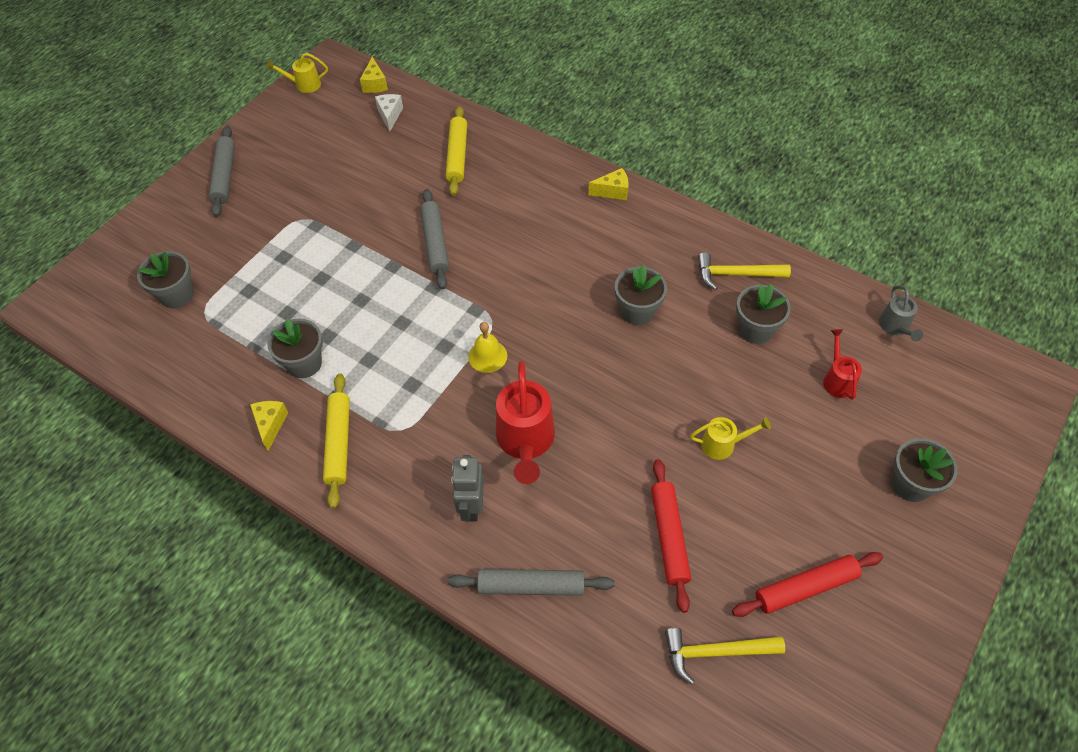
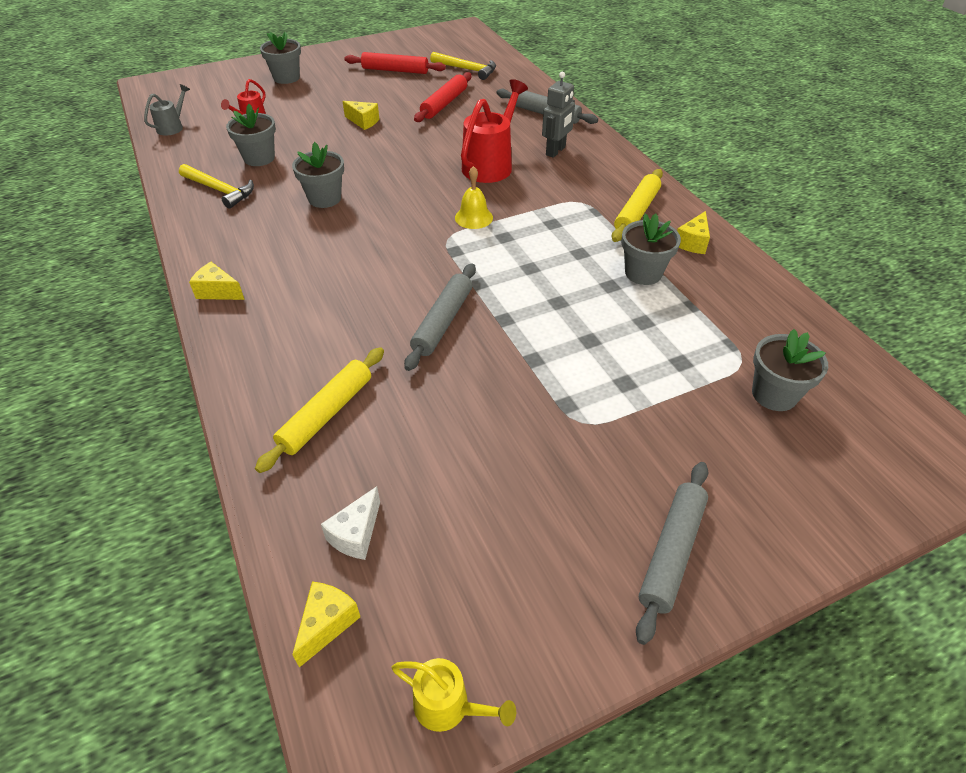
camera: 150 degrees left, 10 degrees down
yellow watering can [690,417,771,460] -> yellow cheese [343,101,379,130]

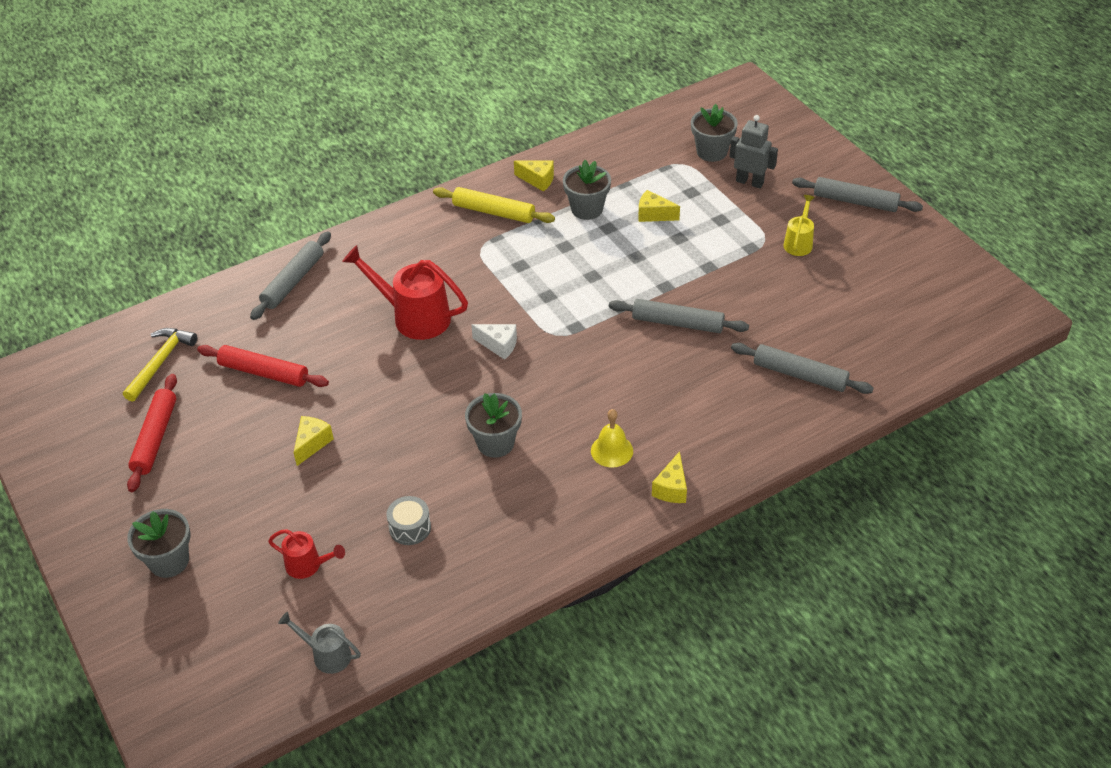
camera: 95 degrees left, 0 degrees up
yellow hammer [179,164,254,209] -> none
grey flower pot [226,104,276,166] -> grey drum [386,496,431,545]
yellow rolling pin [255,347,384,473] -> grey rolling pin [731,343,874,394]
yellow cheese [292,582,360,668] -> yellow cheese moved to [638,190,680,222]
white cheese [321,486,380,560] -> white cheese moved to [471,324,517,360]
yellow watering can [392,658,516,732] -> yellow watering can moved to [783,195,815,256]
yellow bell [455,166,493,229] -> yellow bell moved to [591,409,633,468]
grey robot [542,72,575,158] -> grey robot moved to [729,115,778,188]

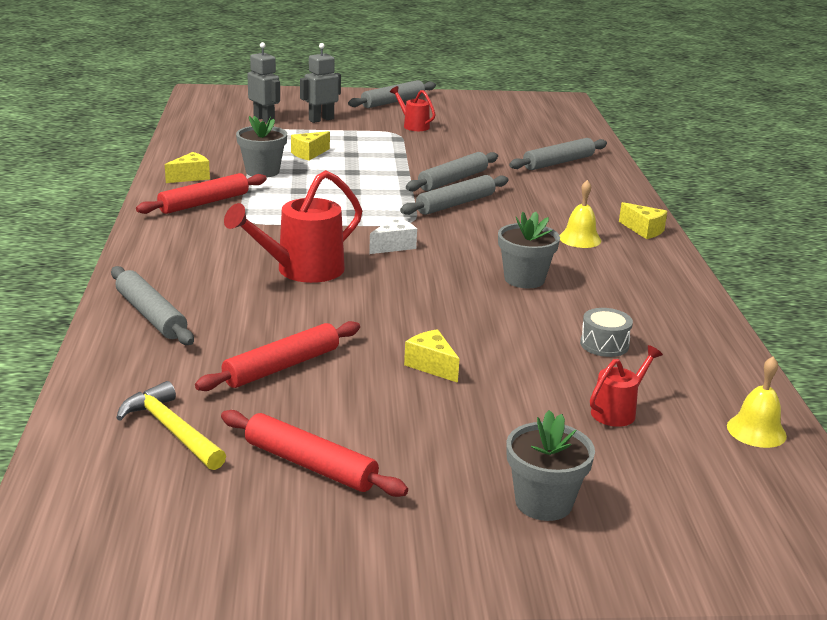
camera: 65 degrees left, 20 degrees down
grey watering can [278,612,361,674] -> yellow bell [727,356,787,448]
yellow rolling pin [433,187,555,223] -> red rolling pin [136,173,267,214]
grey flower pot [691,104,738,162] -> grey robot [248,42,280,123]
yellow watering can [783,195,815,256] -> red watering can [390,86,436,131]
none -> grey rolling pin [400,175,508,215]

